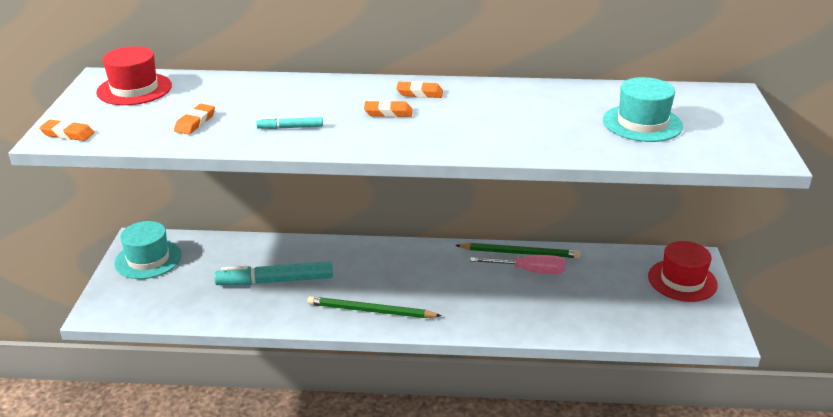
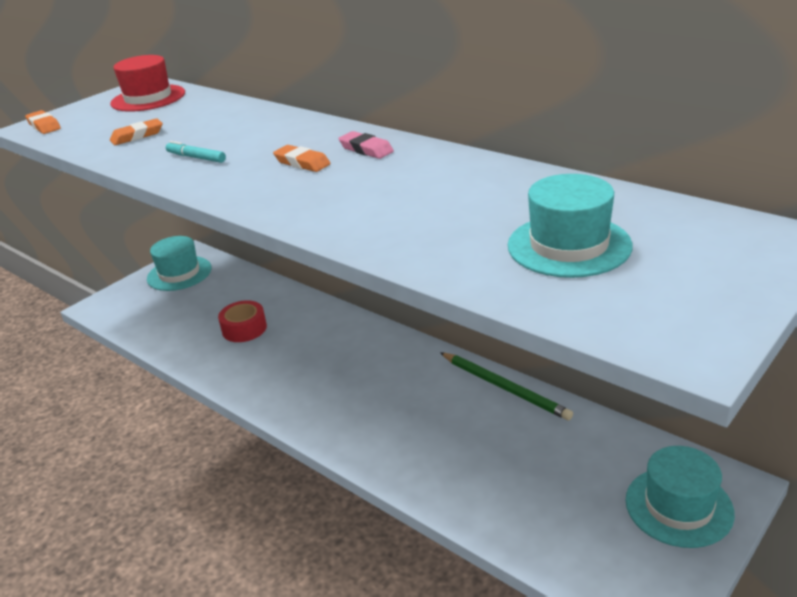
camera: 40 degrees right, 0 degrees up
turquoise marker [214,261,333,285] -> red tape [218,300,267,342]
green pencil [307,296,441,318] -> none
orange eraser [396,81,443,98] -> pink eraser [338,131,394,159]
pink screwdriver [470,255,566,274] -> none
red hat [648,241,718,302] -> turquoise hat [625,446,735,548]

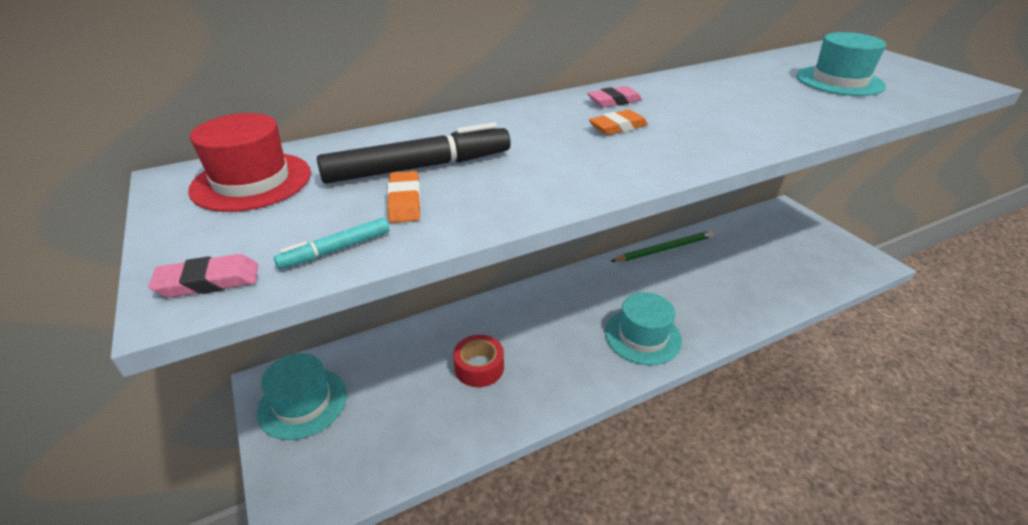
camera: 70 degrees left, 5 degrees up
orange eraser [25,110,61,134] -> pink eraser [148,254,258,298]
turquoise marker [166,141,226,163] -> turquoise marker moved to [274,218,389,269]
turquoise hat [625,446,735,548] -> turquoise hat moved to [605,292,682,365]
none -> black marker [317,123,511,184]

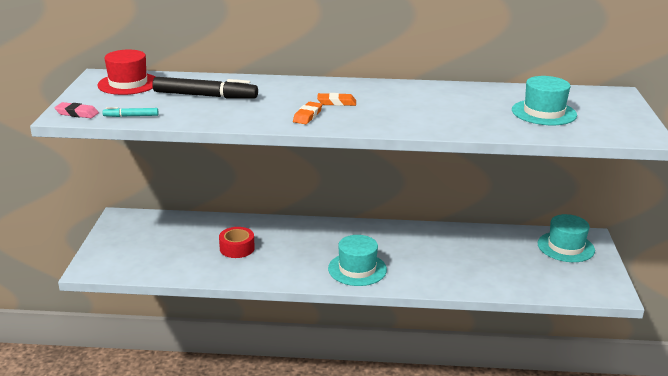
camera: 30 degrees right, 10 degrees down
turquoise hat [257,353,347,440] -> turquoise hat moved to [538,214,595,262]
orange eraser [387,171,421,223] -> orange eraser moved to [293,102,322,124]
pink eraser [587,86,642,108] -> none
green pencil [610,230,714,262] -> none

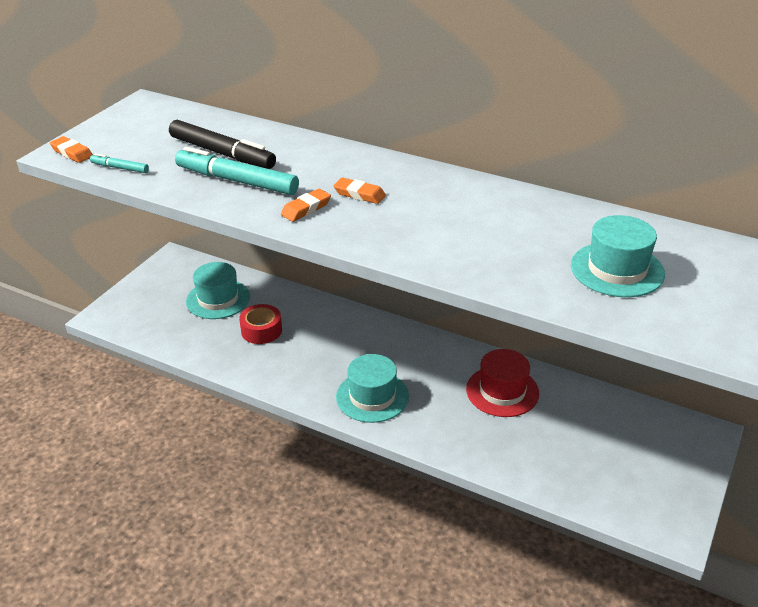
camera: 25 degrees right, 10 degrees up
pink eraser [55,102,99,118] -> orange eraser [50,136,93,163]
red hat [97,50,155,95] -> red hat moved to [466,349,539,417]
turquoise hat [538,214,595,262] -> turquoise hat moved to [186,262,250,319]
none -> turquoise marker [175,147,299,195]

